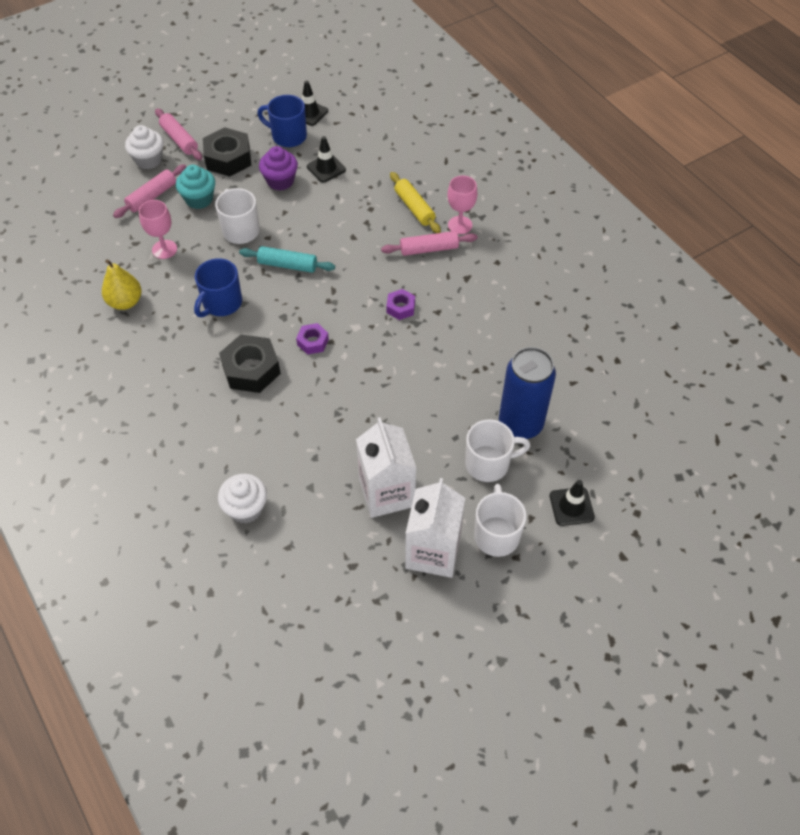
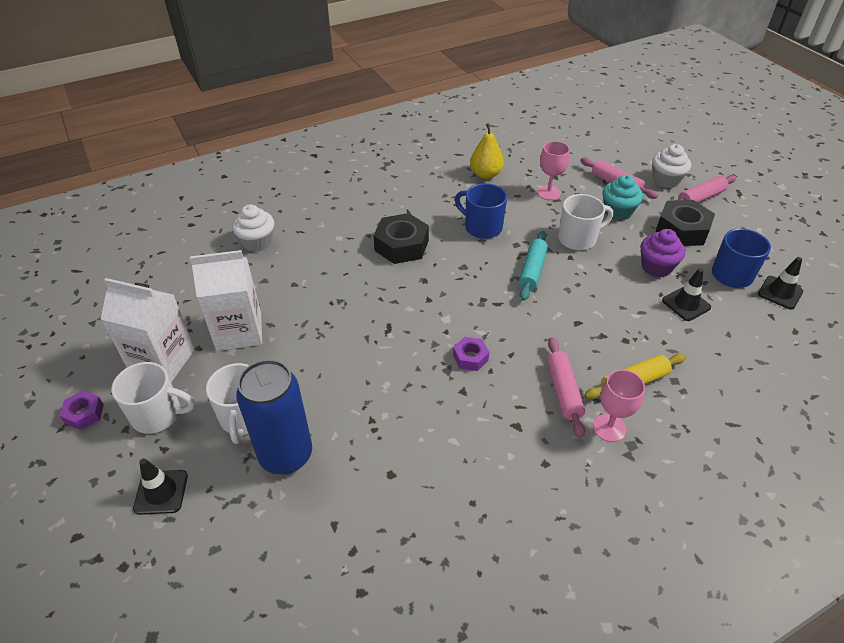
camera: 95 degrees right, 10 degrees down
purple nut [296,323,329,355] -> purple nut moved to [60,391,104,430]

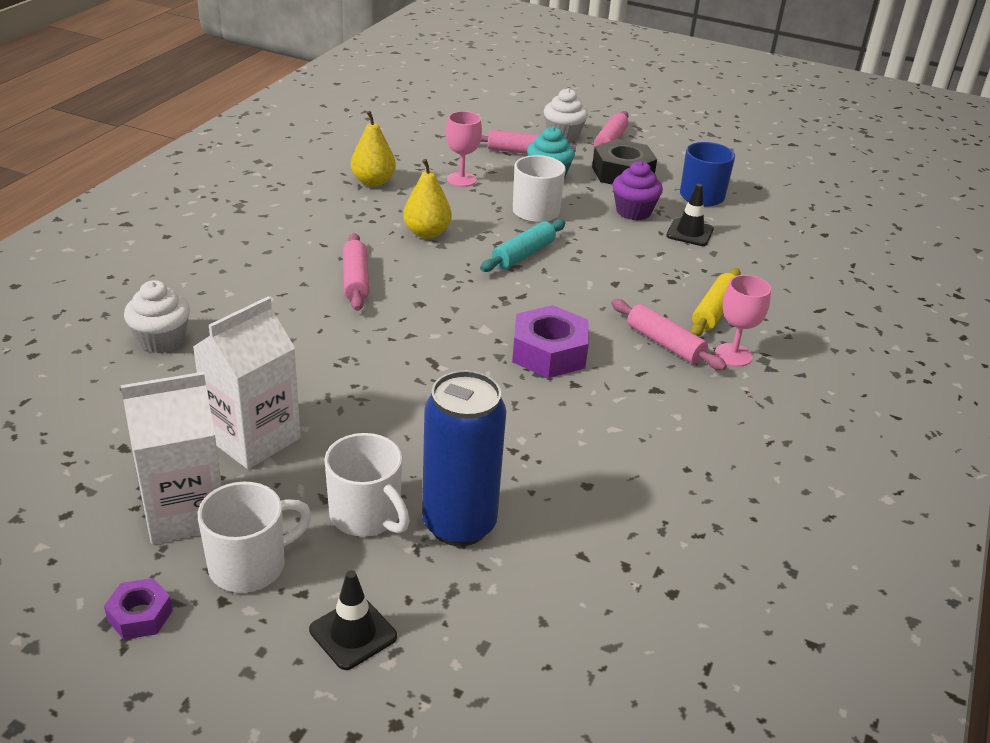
camera: 40 degrees left, 10 degrees down
black nut [373,213,429,264] -> pink rolling pin [343,233,369,311]
purple nut [453,337,489,371] -> purple nut [512,305,589,378], size x1.83
blue mug [455,183,507,239] -> yellow pear [403,159,452,239]
turquoise rolling pin [518,231,548,301] -> turquoise rolling pin turned 60 degrees clockwise [480,219,565,272]
black traffic cone [758,257,803,310] -> none

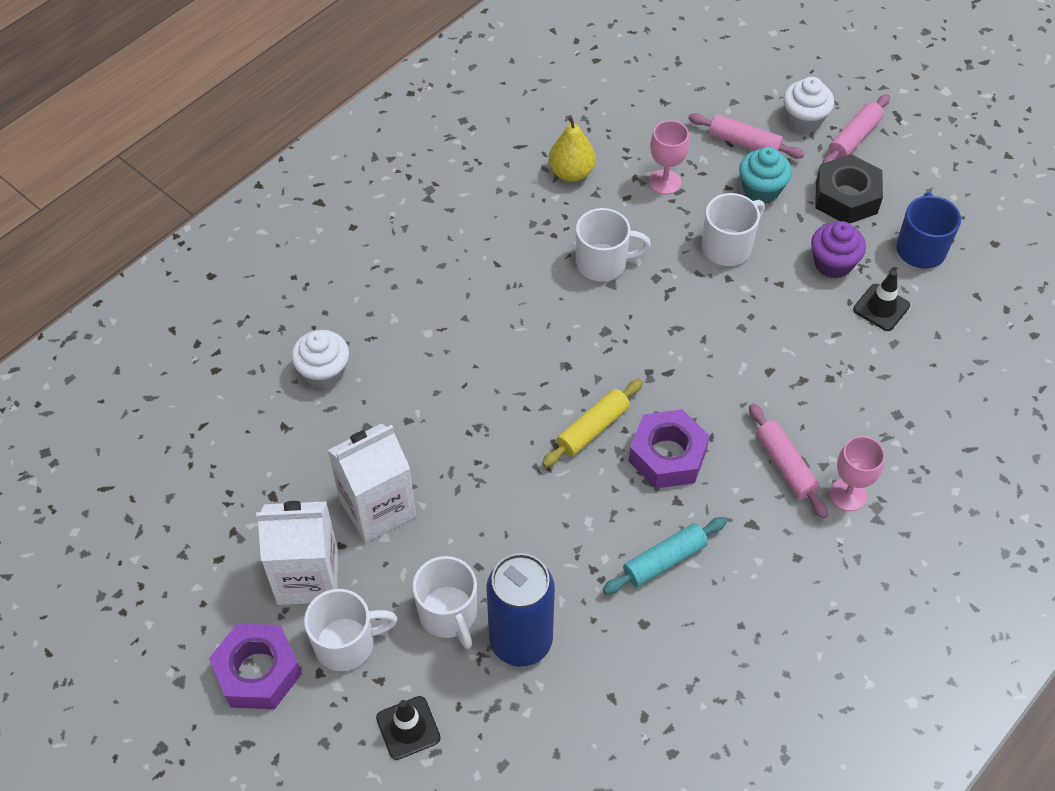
camera: 20 degrees right, 20 degrees up
purple nut [104,578,173,640] -> purple nut [209,623,302,709], size x1.83
pink rolling pin [343,233,369,311] -> none
yellow pear [403,159,452,239] -> white mug [576,208,651,281]
turquoise rolling pin [480,219,565,272] -> turquoise rolling pin moved to [603,517,727,594]
yellow rolling pin [690,268,741,337] -> yellow rolling pin moved to [542,379,643,467]

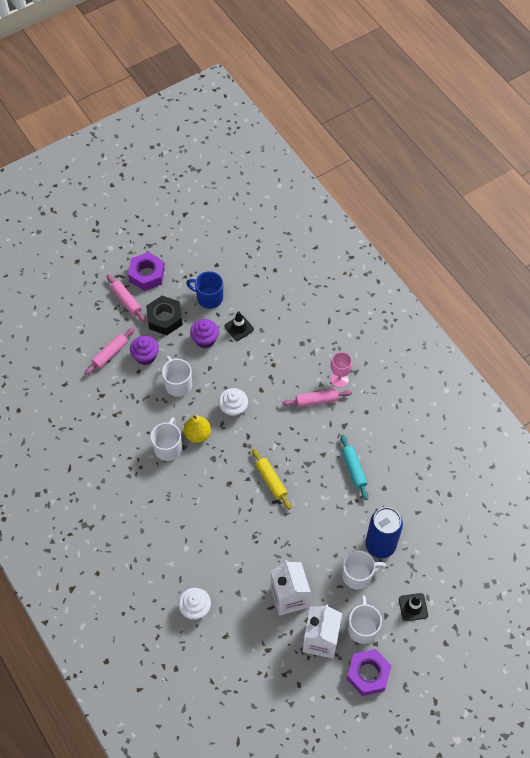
camera: 75 degrees left, 5 degrees up
yellow pear [549,115,596,182] -> yellow pear moved to [184,415,211,443]
purple nut [629,409,710,489] -> purple nut moved to [128,252,165,291]
pink goblet [649,120,689,195] -> none
turquoise cupcake [739,147,792,203] -> purple cupcake [130,336,159,365]
white cupcake [783,77,834,133] -> white cupcake moved to [218,388,248,418]

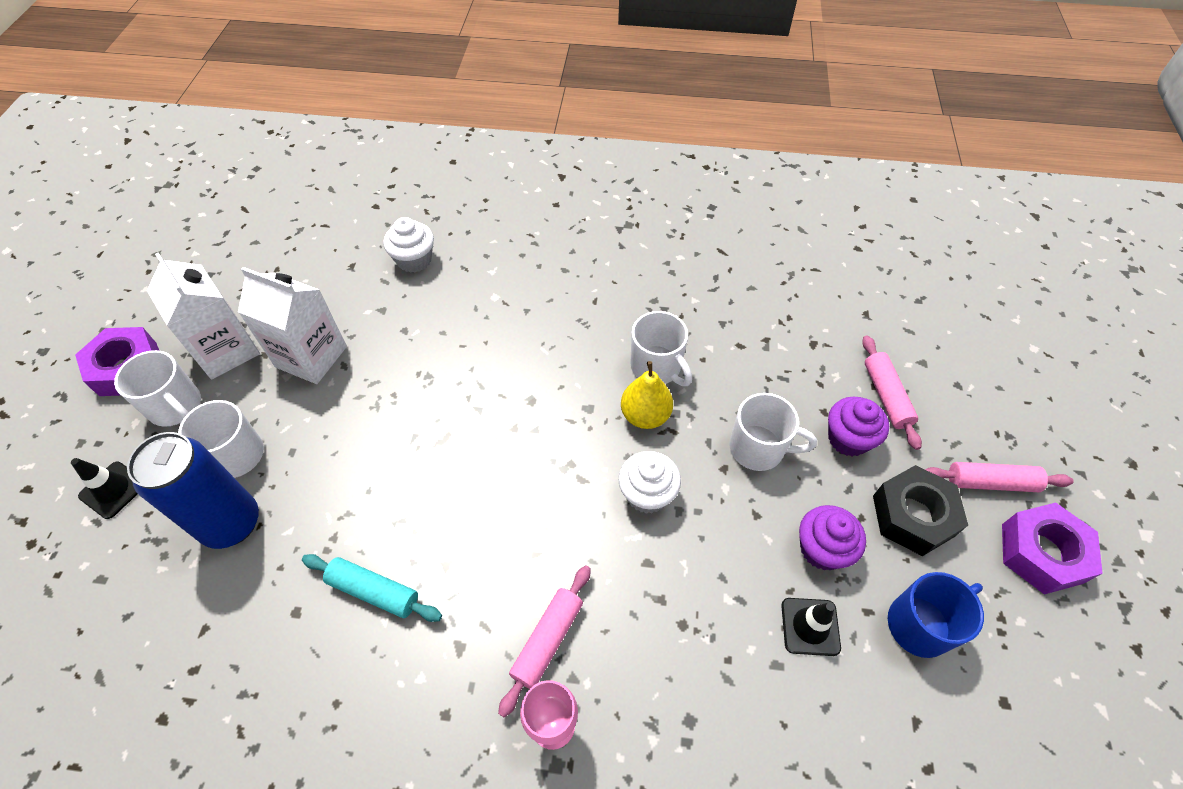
camera: 130 degrees right, 5 degrees down
yellow rolling pin [252,449,291,509] -> none

